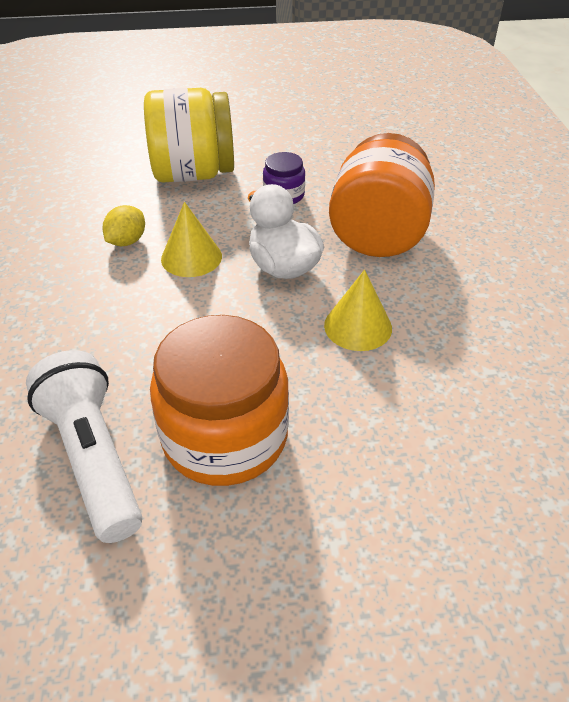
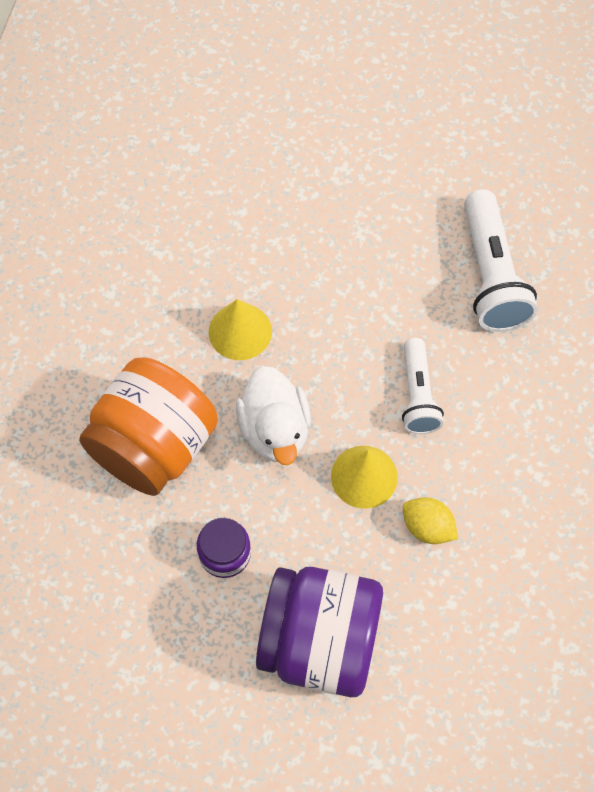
camera: 160 degrees left, 20 degrees up
yellow lemon [103,205,145,246] -> yellow lemon turned 75 degrees clockwise [403,497,458,544]
yellow jar [144,88,234,182] -> purple jar [256,567,383,697]
orange jar [150,315,289,486] -> none
none -> white flashlight [402,338,444,434]

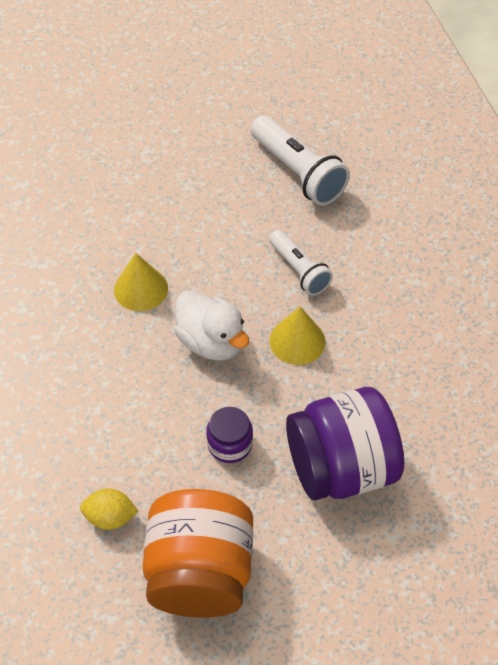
camera: 30 degrees left, 10 degrees down
orange jar [79,357,218,496] -> orange jar moved to [142,489,253,618]
yellow lemon [403,497,458,544] -> yellow lemon moved to [80,488,138,530]

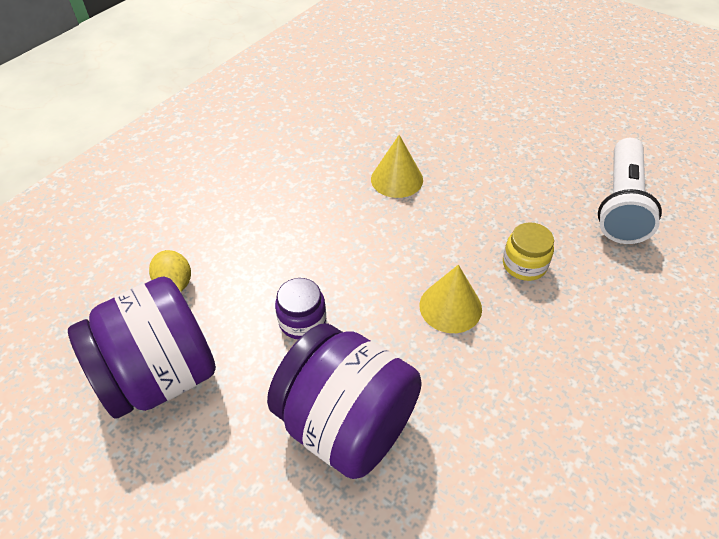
camera: 55 degrees right, 5 degrees down
orange jar [142,489,253,618] -> purple jar [68,276,216,419]
white duck [174,290,249,361] -> none
white flashlight [269,230,333,295] -> yellow jar [503,222,554,281]

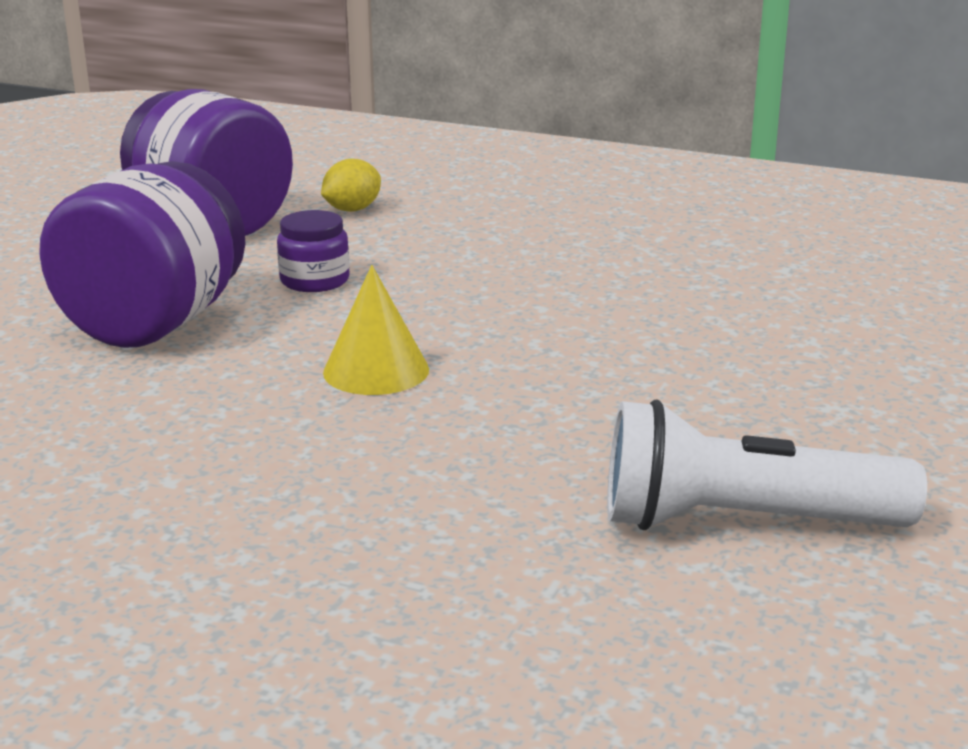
camera: 75 degrees right, 25 degrees down
yellow cone [371,135,423,198] -> none
yellow jar [503,222,554,281] -> none

